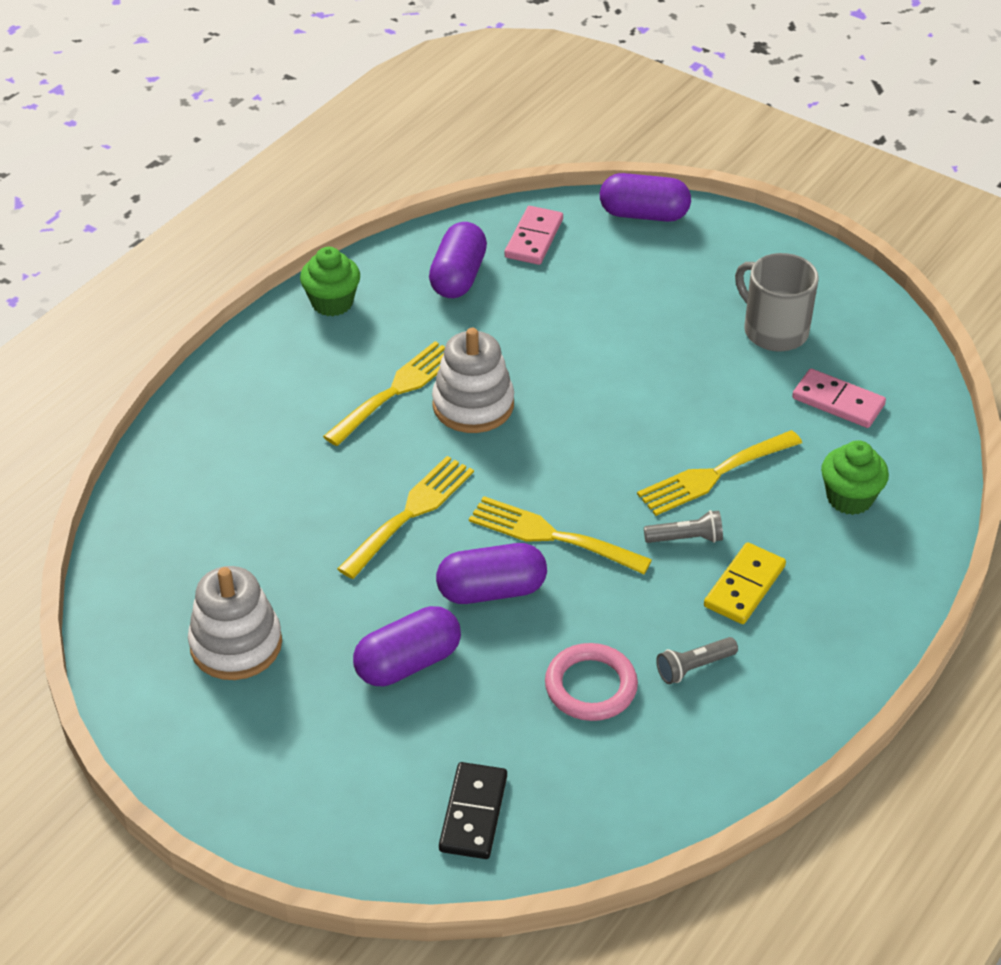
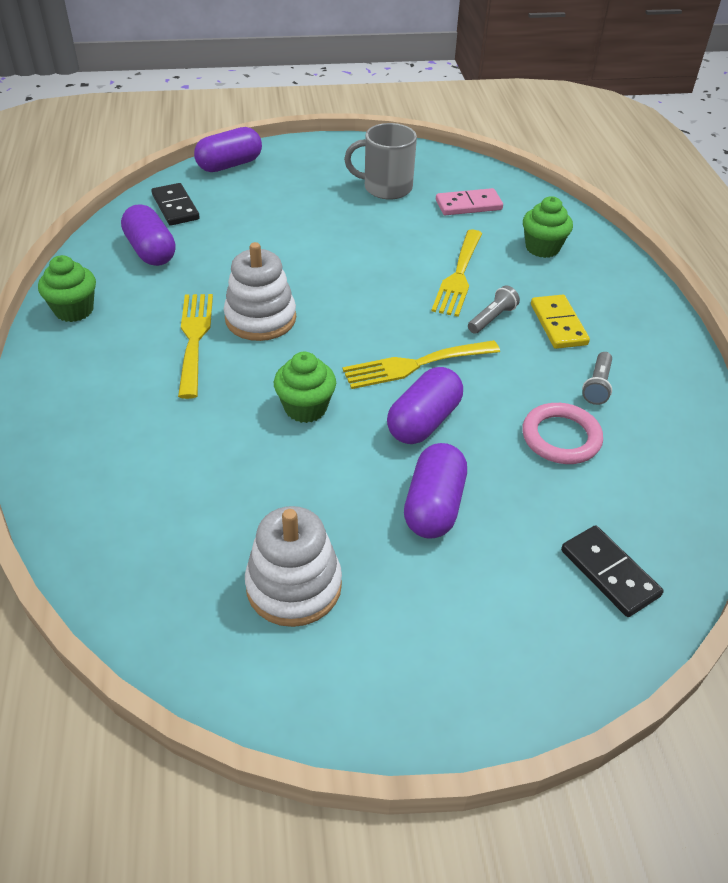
camera: 45 degrees left, 0 degrees up
yellow fork [337,456,474,579] -> green cupcake [274,352,336,423]
pink domino [505,206,563,265] -> black domino [151,183,200,225]

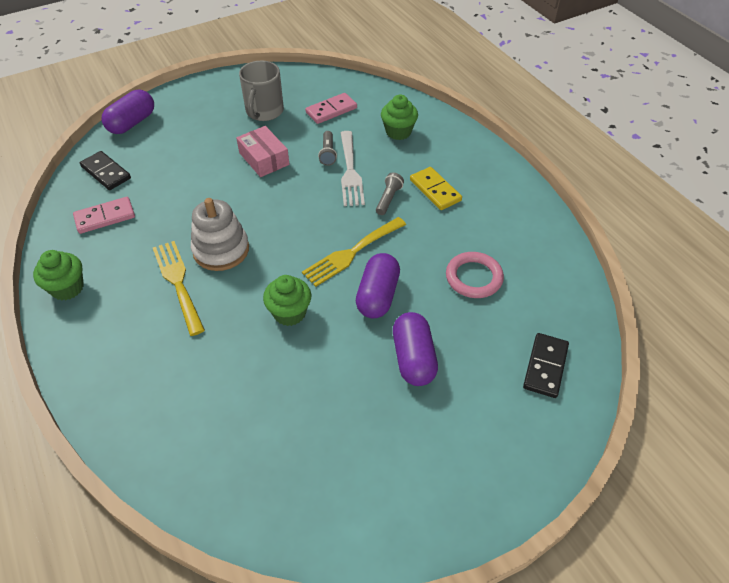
camera: 20 degrees left, 5 degrees up
purple capsule [121,205,176,266] -> pink domino [73,197,135,234]
white stacking toy [245,506,342,627] -> none
grey mug [344,123,417,200] -> grey mug turned 60 degrees counterclockwise [239,60,284,121]
yellow fork [431,230,482,317] -> white fork [341,131,365,206]
black domino [561,525,664,617] -> black domino turned 75 degrees clockwise [523,333,569,398]
grey flashlight [582,352,612,405] -> grey flashlight moved to [318,131,337,166]
none -> pink box [236,126,289,177]

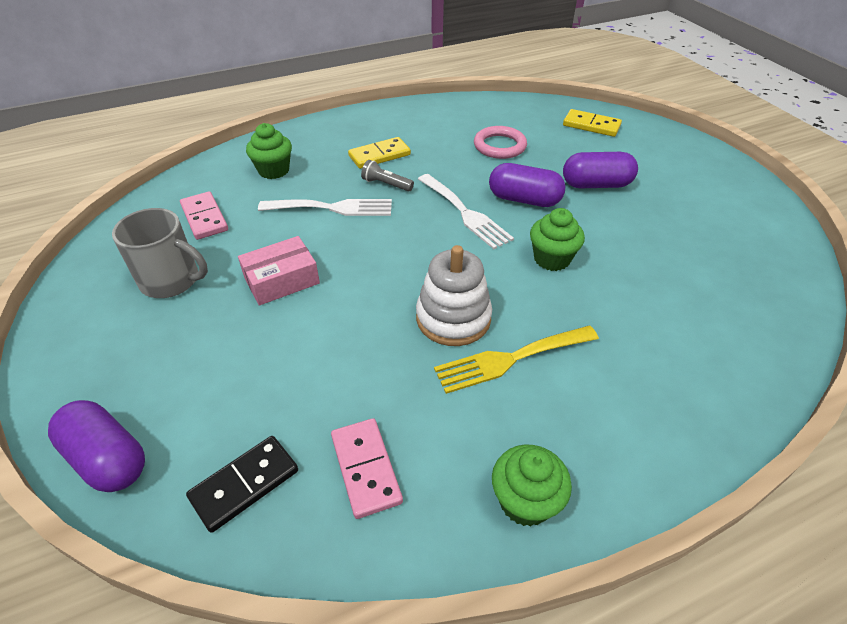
camera: 85 degrees left, 5 degrees down
yellow fork [302,217,406,287] -> white fork [418,174,514,249]
grey flashlight [318,131,337,166] -> none
black domino [523,333,569,398] -> yellow domino [563,109,622,137]

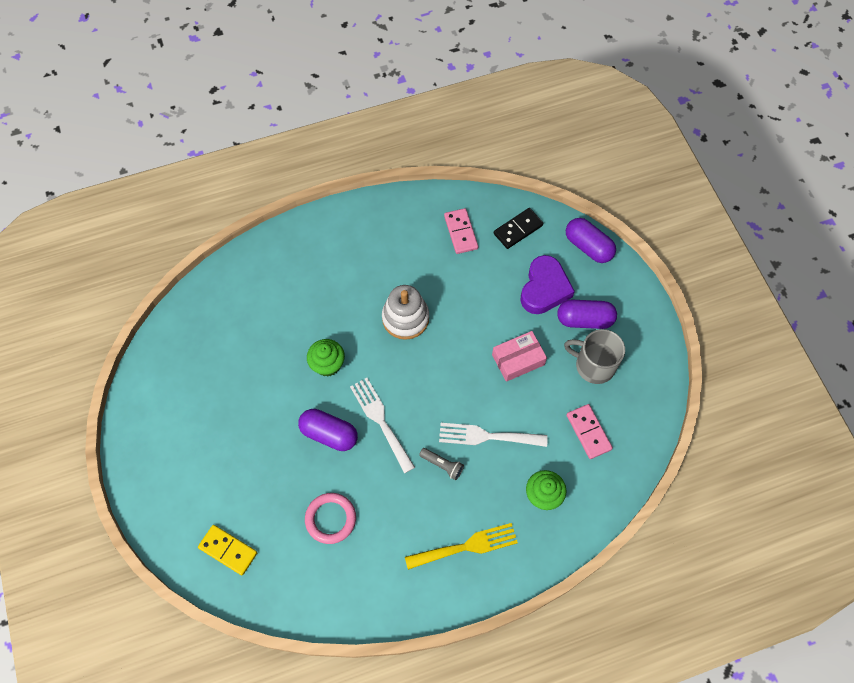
camera: 175 degrees left, 20 degrees up
yellow domino [348,137,411,169] -> none
yellow fork [434,326,599,394] -> yellow fork moved to [405,523,518,570]
green cupcake [492,445,572,527] -> none
purple capsule [563,152,638,188] -> purple capsule moved to [557,300,617,329]
none -> purple heart [520,255,575,314]

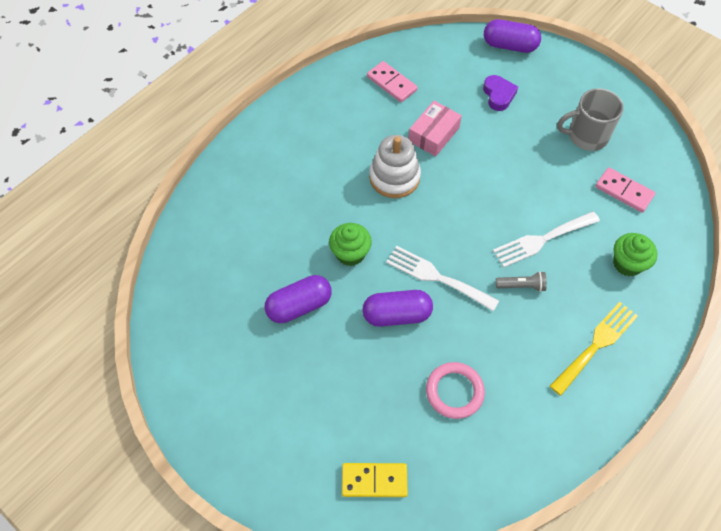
camera: 30 degrees left, 5 degrees down
pink box [492,331,547,382] -> pink box moved to [409,101,462,156]
black domino [494,208,543,249] -> none
purple heart [520,255,575,314] -> purple heart [483,75,518,111], size x0.63
purple capsule [557,300,617,329] -> purple capsule moved to [264,275,332,323]

